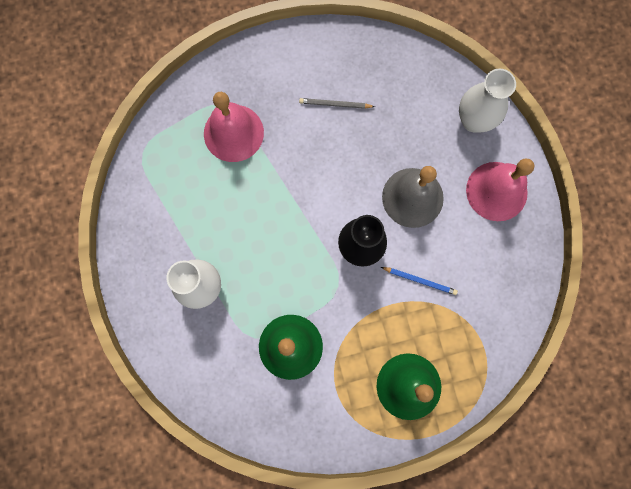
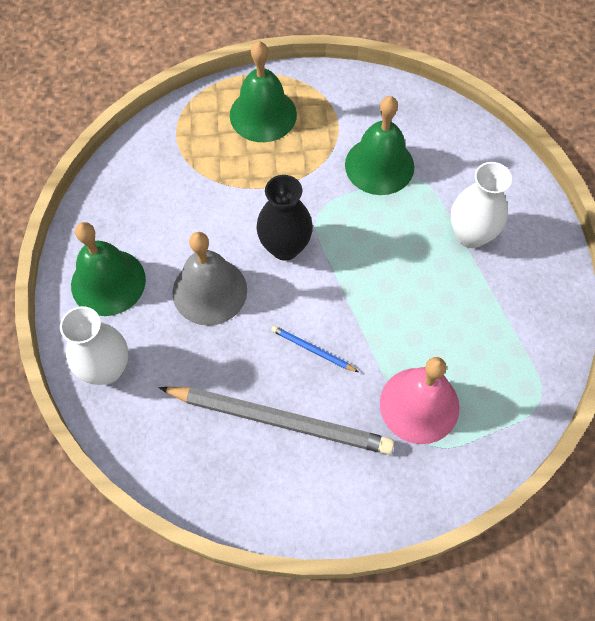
camera: 170 degrees left, 15 degrees down
grey pencil [299,98,375,109] -> grey pencil [159,387,394,455], size x2.37
blue pencil [381,267,458,295] -> blue pencil moved to [271,326,358,372]
pink bell [466,159,535,221] -> green bell [71,222,146,316]

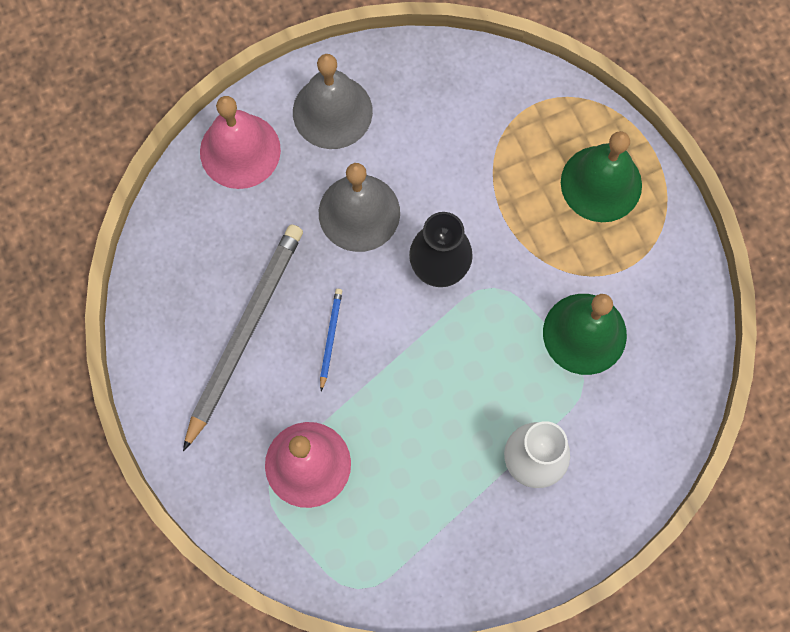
camera: 70 degrees right, 10 degrees up
white vase [60,306,128,385] -> pink bell [200,96,281,189]
green bell [71,222,146,316] -> grey bell [293,54,373,149]
grey pencil [159,387,394,455] -> grey pencil turned 150 degrees counterclockwise [183,224,303,451]

